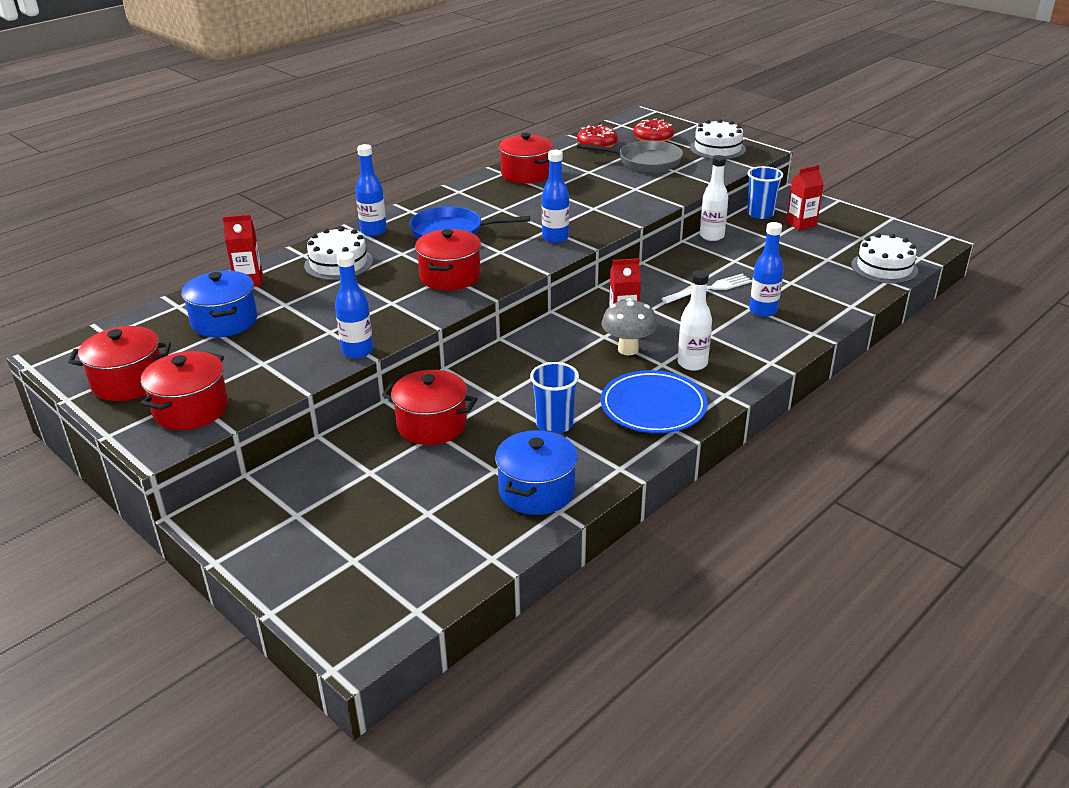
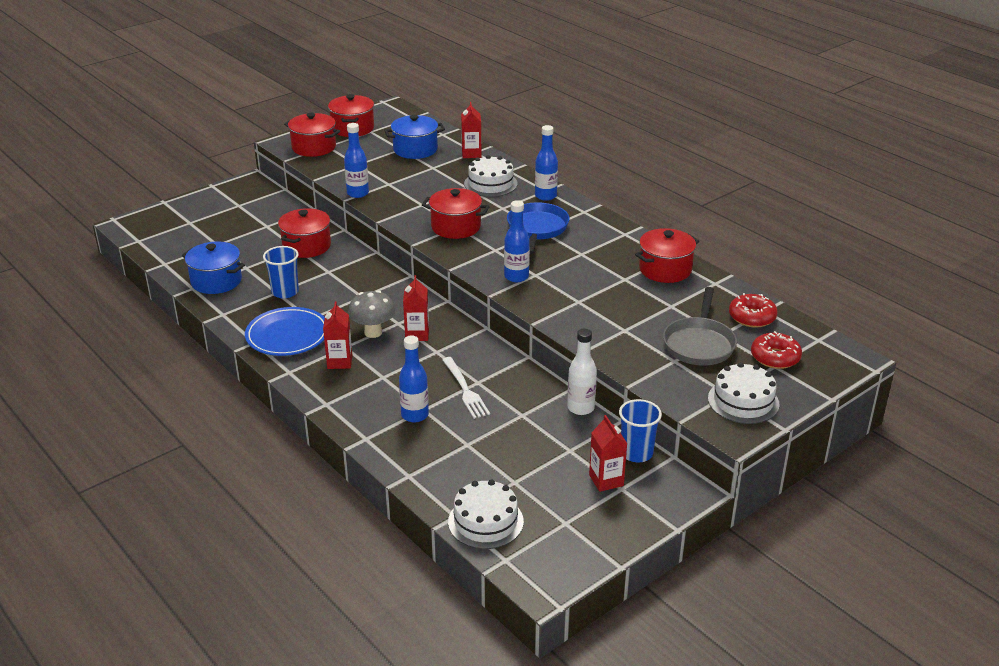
camera: 95 degrees right, 0 degrees up
white bottle [678,270,712,371] -> red carton [323,301,352,369]

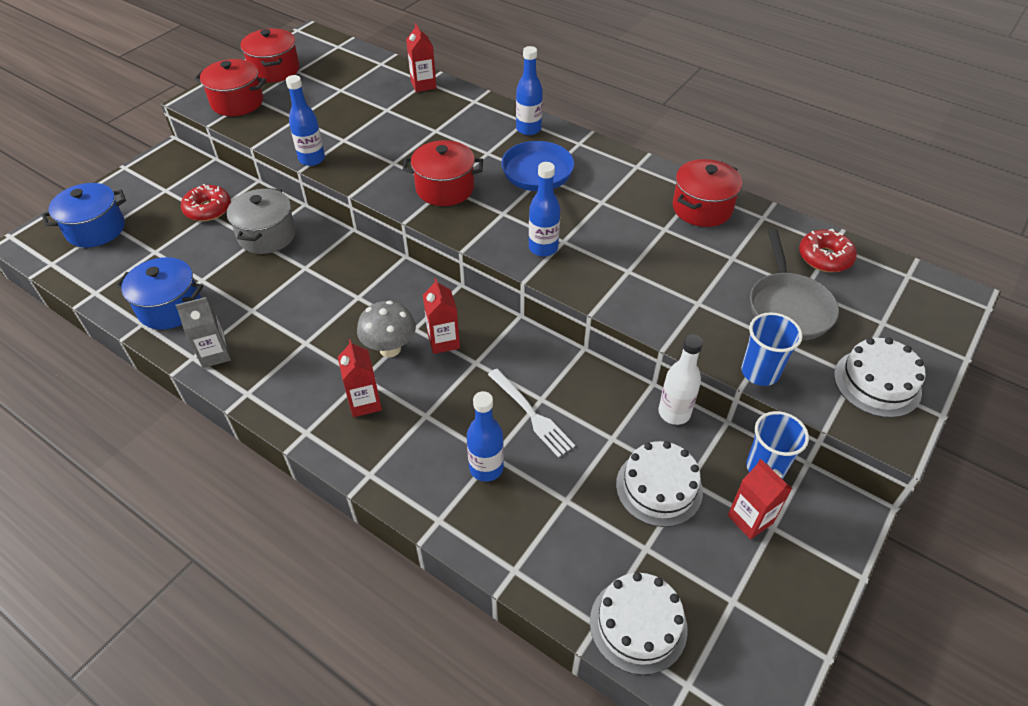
camera: 15 degrees left, 15 degrees up
blue plate [245,307,325,356] -> none
blue cup [263,246,299,298] -> blue cup moved to [741,312,803,386]
red pot [278,208,331,258] -> grey pot [227,188,296,254]
blue pot [384,115,445,159] -> blue pot moved to [42,183,126,248]
white cake [464,155,518,197] -> white cake moved to [616,441,703,527]
red donut [751,331,802,369] -> red donut moved to [181,184,231,221]
none -> grey carton [175,297,231,368]

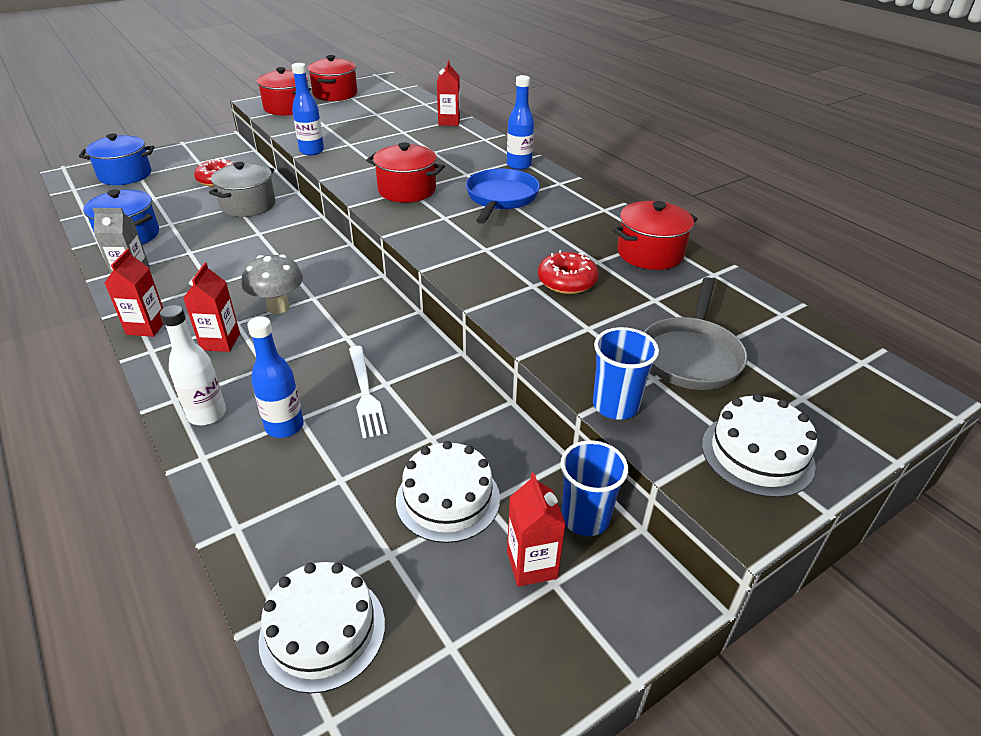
camera: 20 degrees right, 10 degrees down
red carton [423,278,460,354] -> red carton moved to [105,249,164,337]
blue bottle [529,162,560,256] -> none
white bottle [658,334,703,425] -> white bottle moved to [160,305,226,425]
red donut [799,229,857,272] -> red donut moved to [538,250,599,294]

